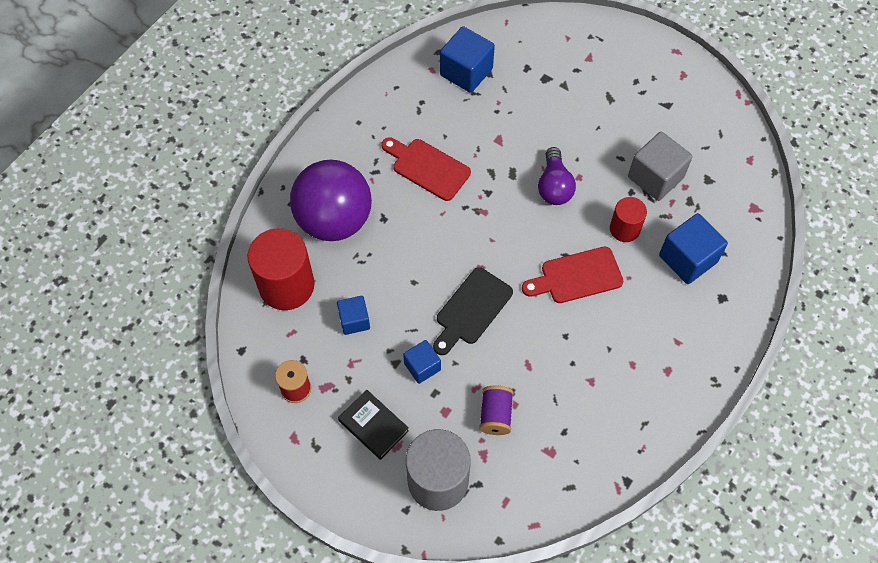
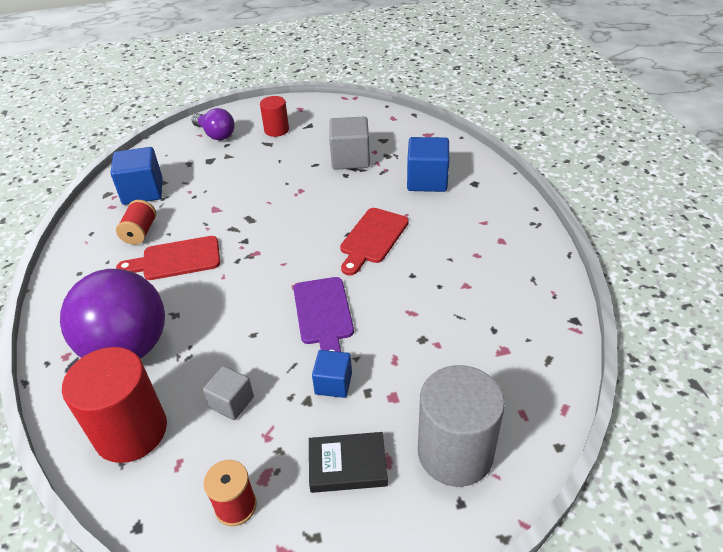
camera: 45 degrees left, 20 degrees down
blue cube [337,296,370,335] -> grey cube [203,366,254,420]
black cutting board [433,267,513,355] -> purple cutting board [293,277,354,352]
purple spool [479,386,514,435] -> none
purple light bulb [538,147,576,205] -> purple light bulb moved to [192,108,235,140]
red cylinder [610,197,647,242] -> red cylinder moved to [260,96,289,137]
none -> red spool [116,200,156,245]

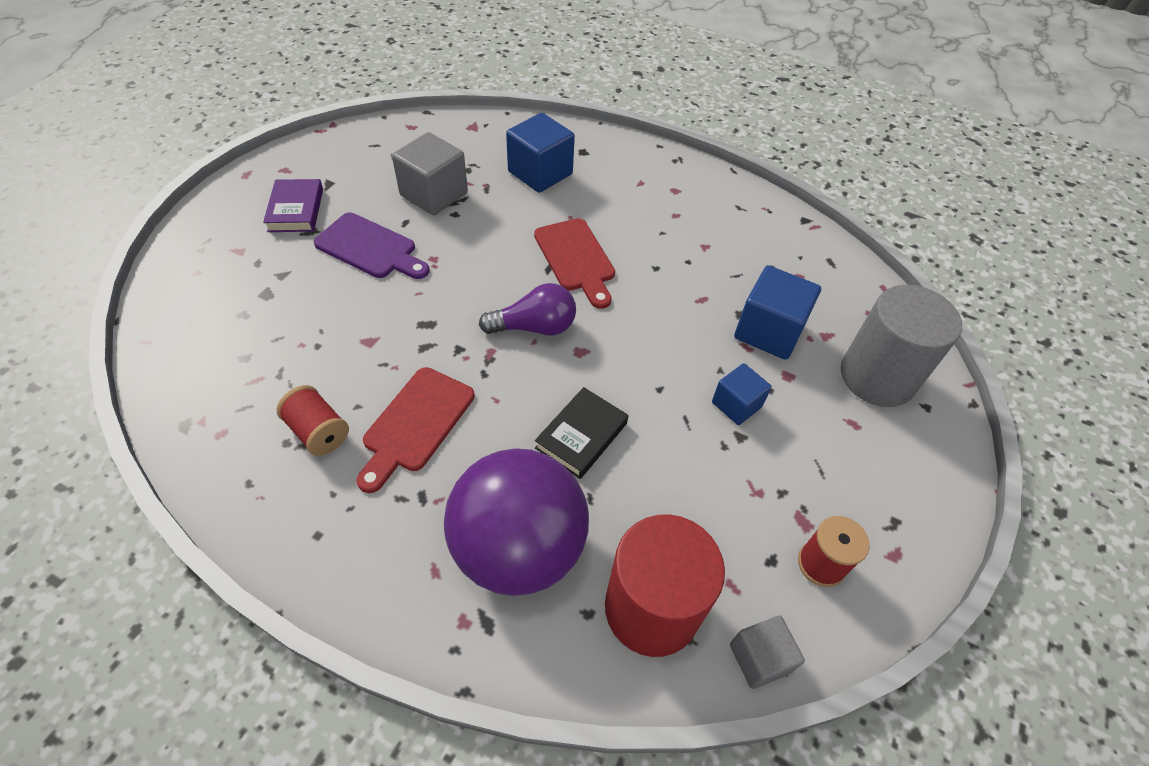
camera: 55 degrees left, 10 degrees up
blue cube [110,147,163,205] -> blue cube moved to [734,265,821,360]
purple light bulb [192,108,235,140] -> purple light bulb moved to [479,283,576,336]
grey cube [203,366,254,420] -> grey cube moved to [730,616,805,689]
red cylinder [260,96,289,137] -> purple book [263,179,323,232]
purple cutting board [293,277,354,352] -> purple cutting board moved to [314,213,430,279]
black book [309,432,388,493] -> black book moved to [535,387,628,479]

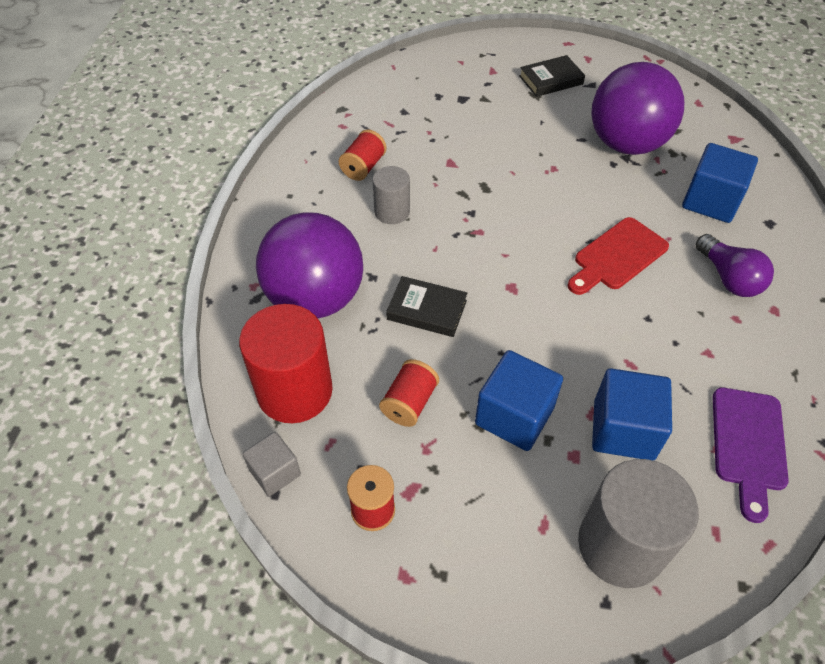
camera: 75 degrees right, 0 degrees up
purple book [263,179,323,232] -> black book [519,55,585,97]
purple cutting board [314,213,430,279] -> purple cutting board moved to [713,388,789,523]
red cutting board [356,367,474,493] -> grey cylinder [372,166,410,224]
grey cube [392,132,468,215] -> purple ball [592,62,684,155]
purple light bulb [479,283,576,336] -> purple light bulb moved to [696,234,774,297]
blue cube [712,363,772,425] -> blue cube [475,350,563,451], size x1.65
none -> red spool [379,359,439,427]

